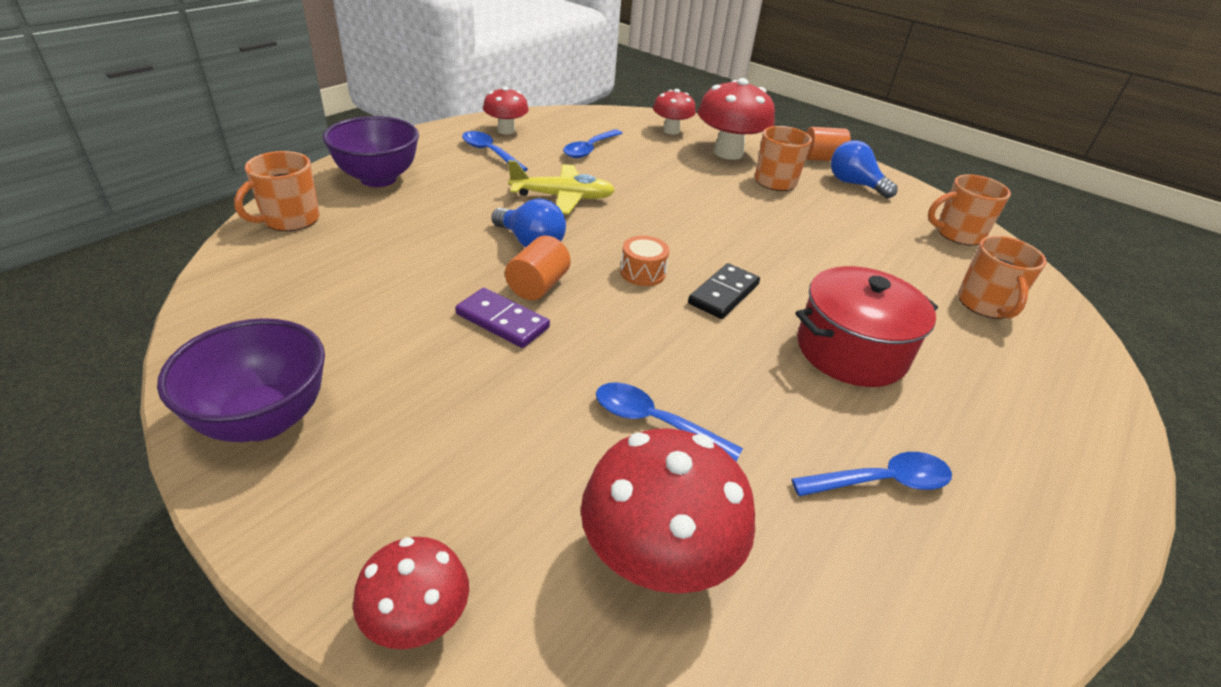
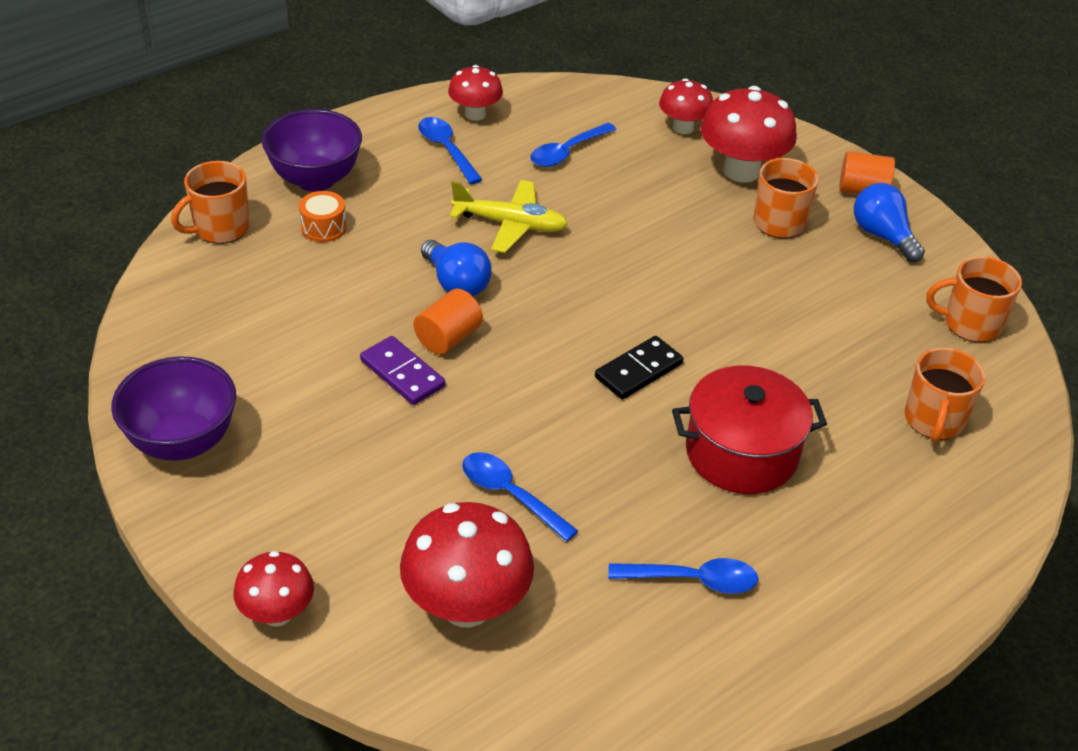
camera: 15 degrees right, 5 degrees up
orange drum [620,236,669,286] -> orange drum moved to [299,191,347,242]

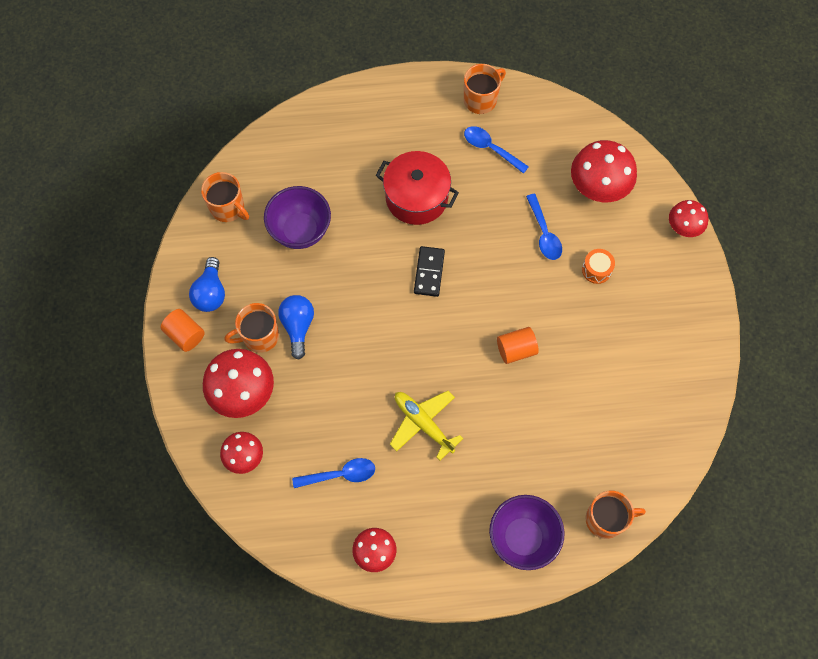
camera: 145 degrees left, 25 degrees up
purple bowl [111,356,236,461] -> purple bowl moved to [264,186,331,249]
orange drum [299,191,347,242] -> orange drum moved to [582,249,615,284]
purple domino [360,336,446,405] -> none
blue spoon [418,117,483,184] -> none
blue light bulb [421,240,492,296] -> blue light bulb moved to [278,295,314,360]
black domino [595,336,683,399] -> black domino turned 75 degrees counterclockwise [414,246,445,297]
orange mug [905,348,985,442] -> orange mug moved to [464,64,506,114]

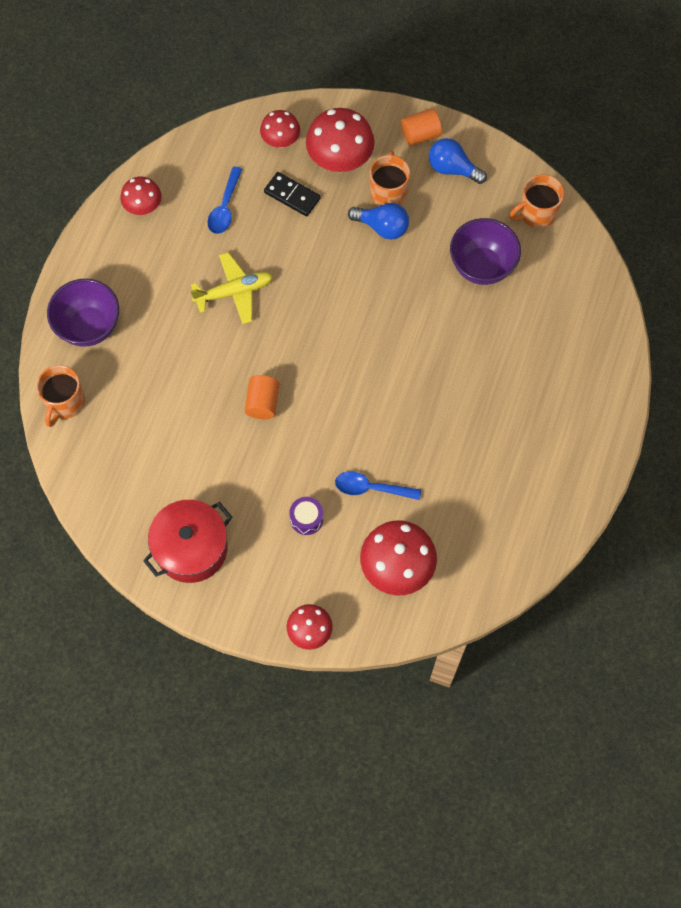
camera: 115 degrees right, 0 degrees up
red pot [375,151,459,225] -> red pot moved to [143,500,232,583]
black domino [414,246,445,297] -> black domino moved to [264,172,321,216]
orange mug [464,64,506,114] -> none
blue spoon [464,126,529,174] -> none
orange drum [582,249,615,284] -> purple drum [289,497,323,535]

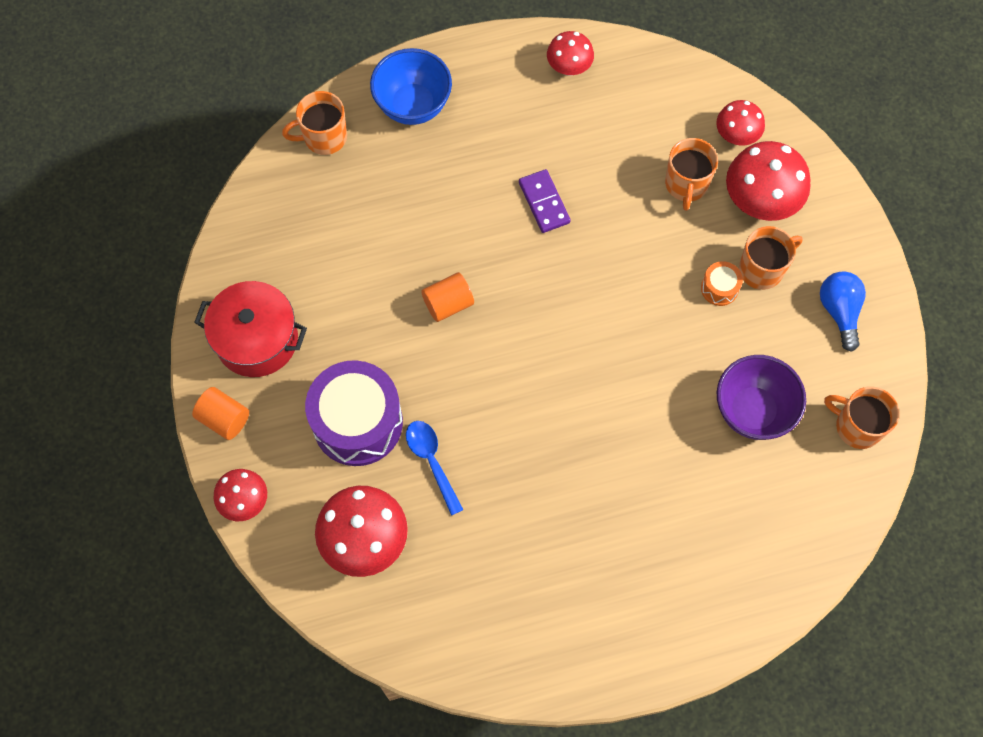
camera: 55 degrees right, 0 degrees up
purple bowl [47,279,119,347] -> blue bowl [370,48,452,125]
yellow plane [190,252,273,324] -> purple domino [519,169,571,233]
blue spoon [207,166,242,234] -> none
black domino [264,172,321,216] -> orange mug [665,138,718,211]
purple drum [289,497,323,535] -> purple drum [305,360,403,466], size x2.31
blue light bulb [348,203,409,240] -> orange drum [701,261,743,306]
orange cylinder [401,108,442,146] -> orange cylinder moved to [192,387,249,440]

